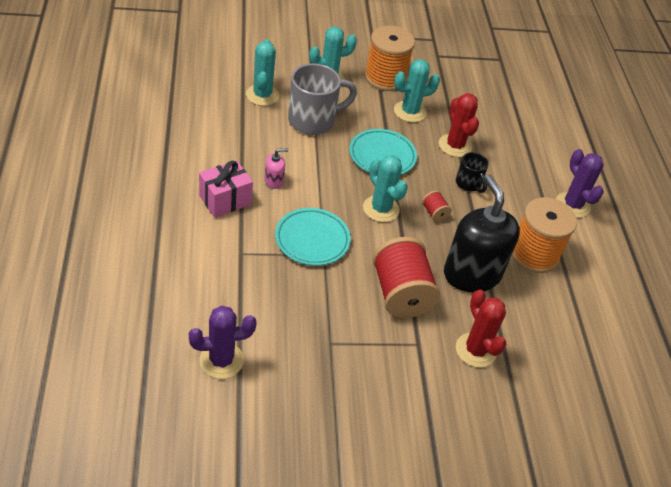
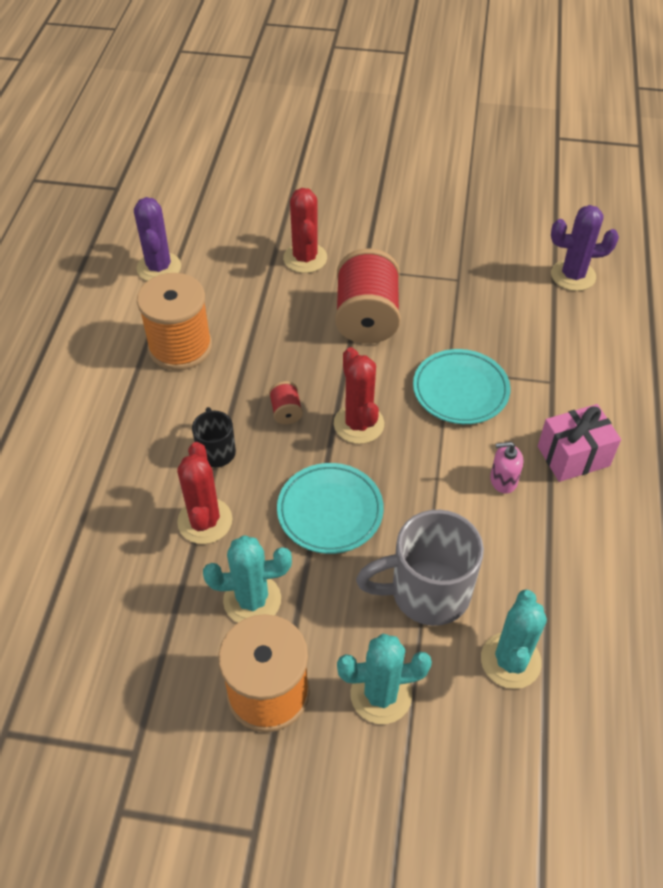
camera: 160 degrees left, 5 degrees up
turquoise cactus [363,155,408,222] -> red cactus [334,347,384,444]
black soap dispenser [444,174,520,292] -> none
purple cactus [556,149,604,218] -> purple cactus moved to [134,197,181,281]

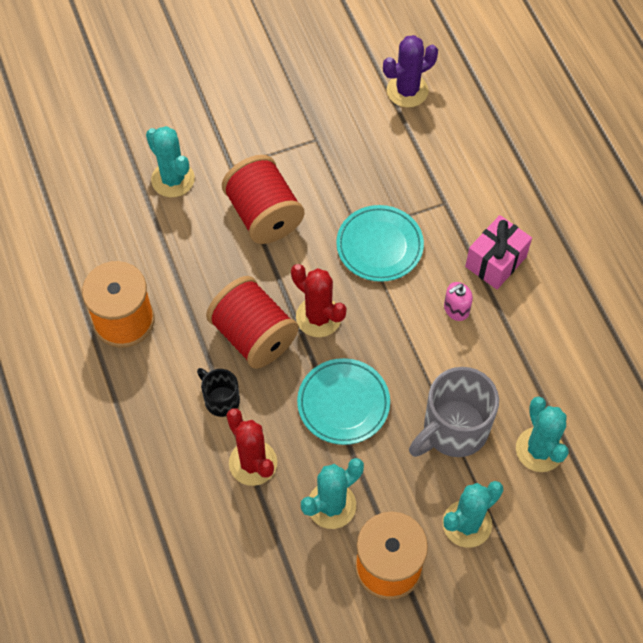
camera: 30 degrees left, 10 degrees up
purple cactus [134,197,181,281] -> none
red spool [269,381,303,424] -> red spool [206,276,299,369], size x2.34
red cactus [283,188,327,273] -> turquoise cactus [146,126,195,197]

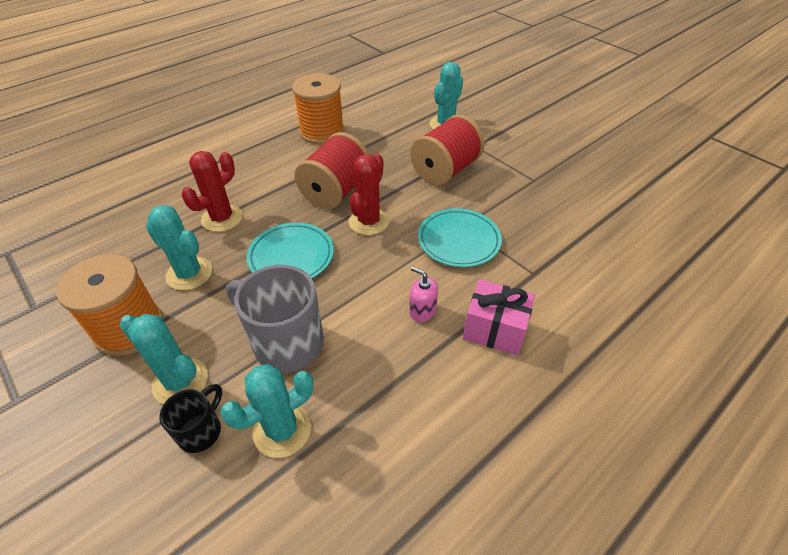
camera: 70 degrees right, 15 degrees down
black mug [197,368,240,417] -> black mug moved to [159,384,222,453]
purple cactus [383,35,438,108] -> none

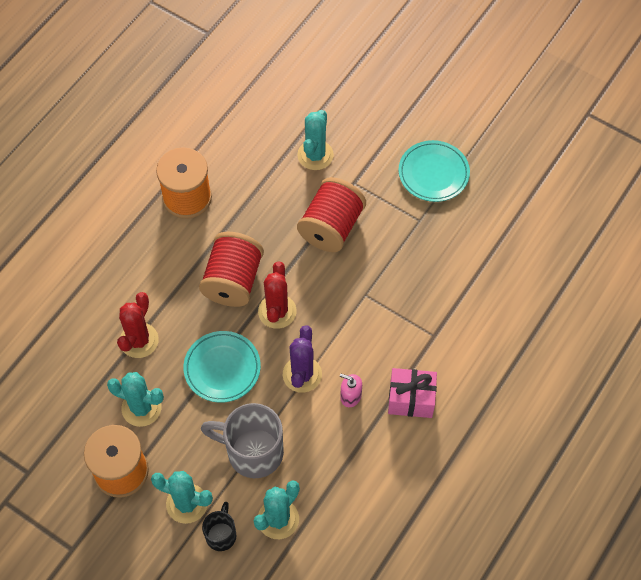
camera: 15 degrees left, 15 degrees up
turquoise plate [418,208,502,267] -> turquoise plate moved to [398,140,470,202]
none -> purple cactus [283,325,322,393]

